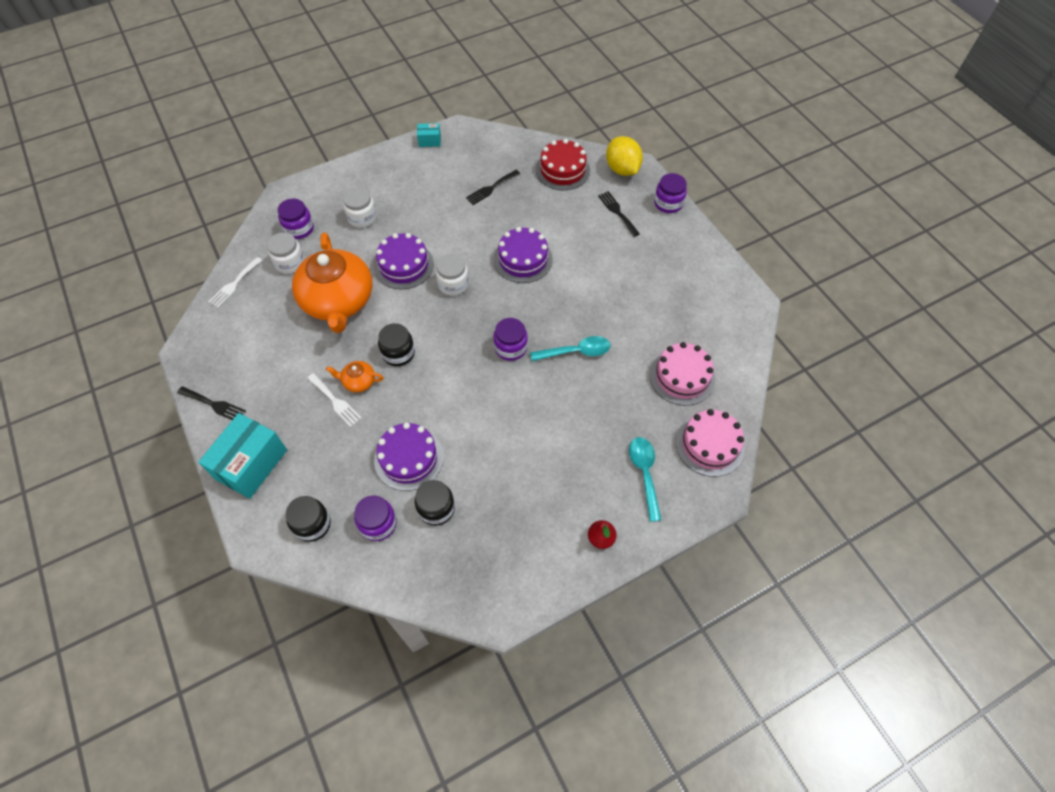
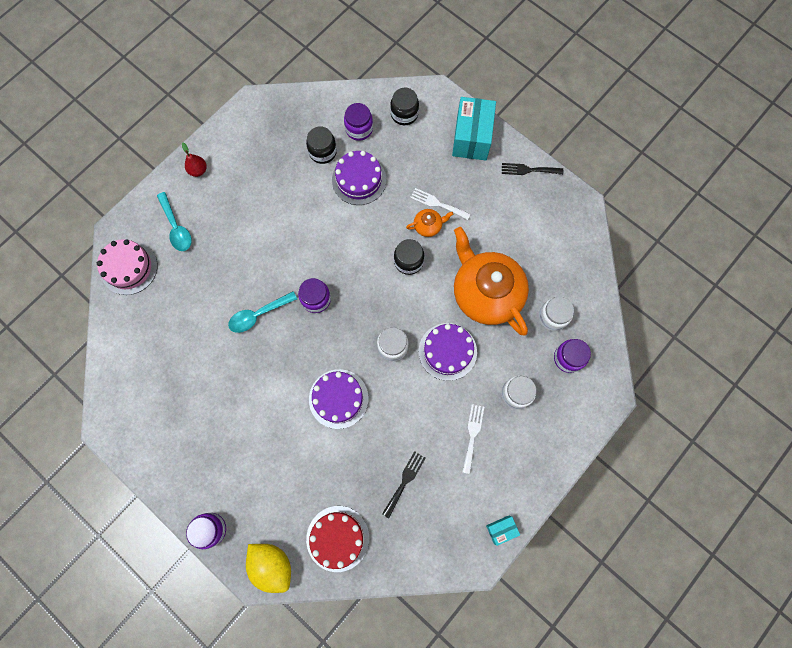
camera: 160 degrees right, 15 degrees up
white fork [208,257,262,308] -> white fork moved to [462,404,484,474]
black fork [598,191,640,237] -> none
pink cake [650,342,715,406] -> none

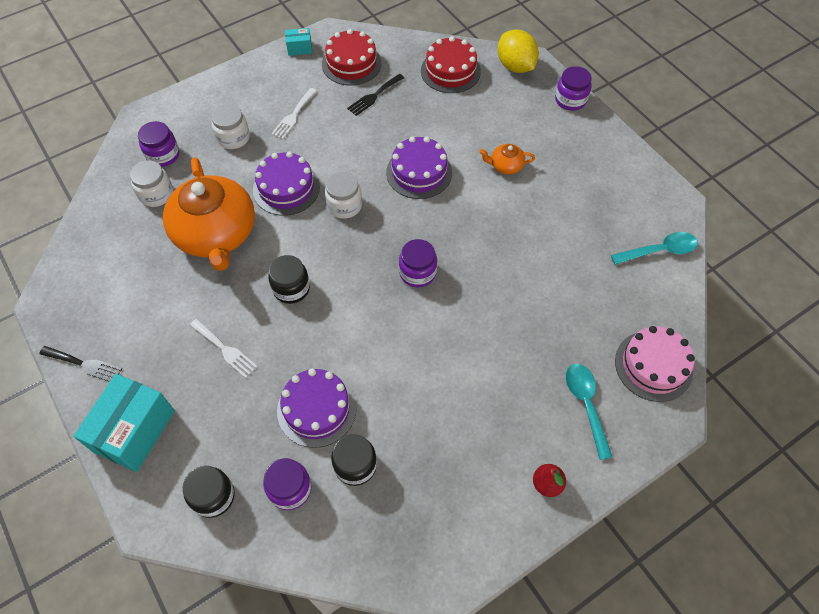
camera: 165 degrees left, 15 degrees down
turquoise spoon [228,291,297,333] -> turquoise spoon moved to [611,232,698,265]
orange teapot [406,209,453,237] -> orange teapot moved to [479,144,535,174]
none -> red cake [322,29,382,85]

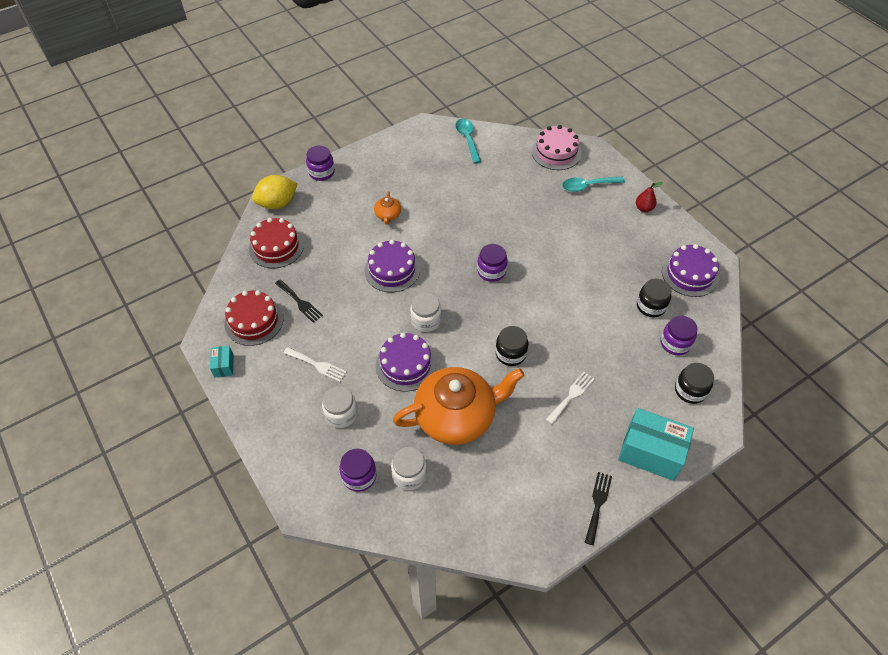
camera: 90 degrees left, 5 degrees down
purple cake [277,369,357,448] -> purple cake moved to [662,244,719,297]

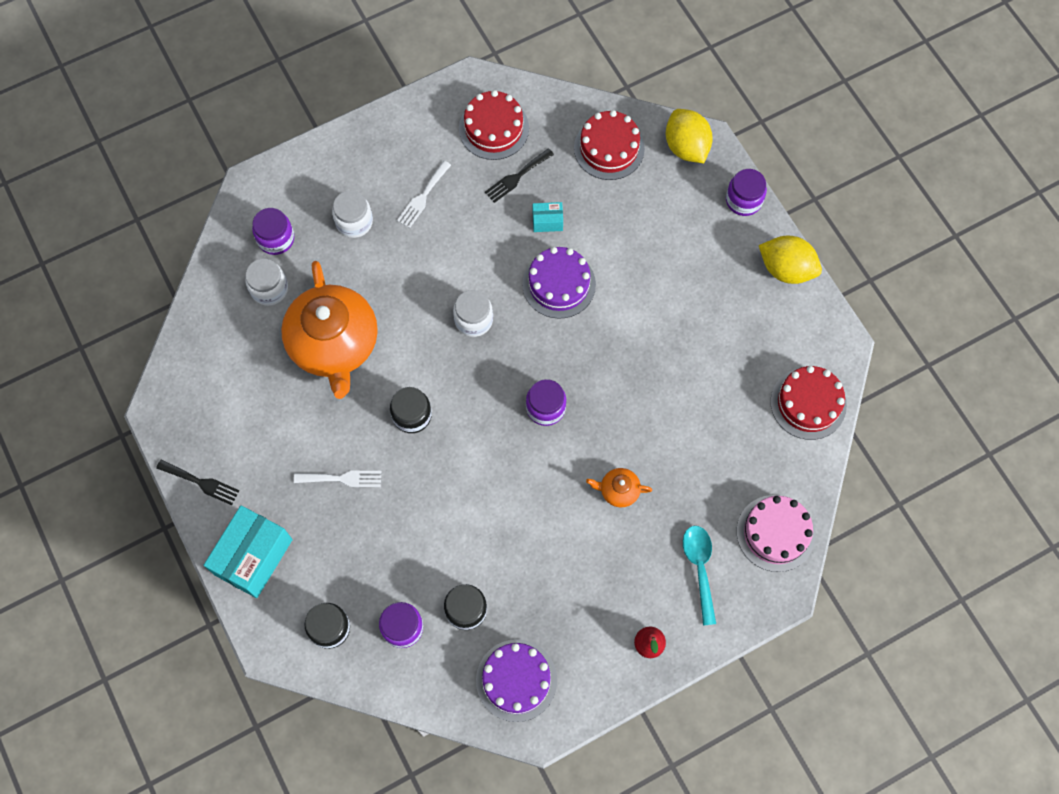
camera: 95 degrees right, 15 degrees up
turquoise box [210,346,234,378] -> turquoise box moved to [533,202,563,232]
orange teapot [374,191,401,224] -> orange teapot moved to [586,468,652,507]
purple cake [375,333,436,392] -> none
turquoise spoon [455,119,481,164] -> red cake [770,366,847,440]
white fork [546,372,594,424] -> white fork turned 45 degrees counterclockwise [294,471,381,487]
none -> yellow lemon [759,236,822,284]

